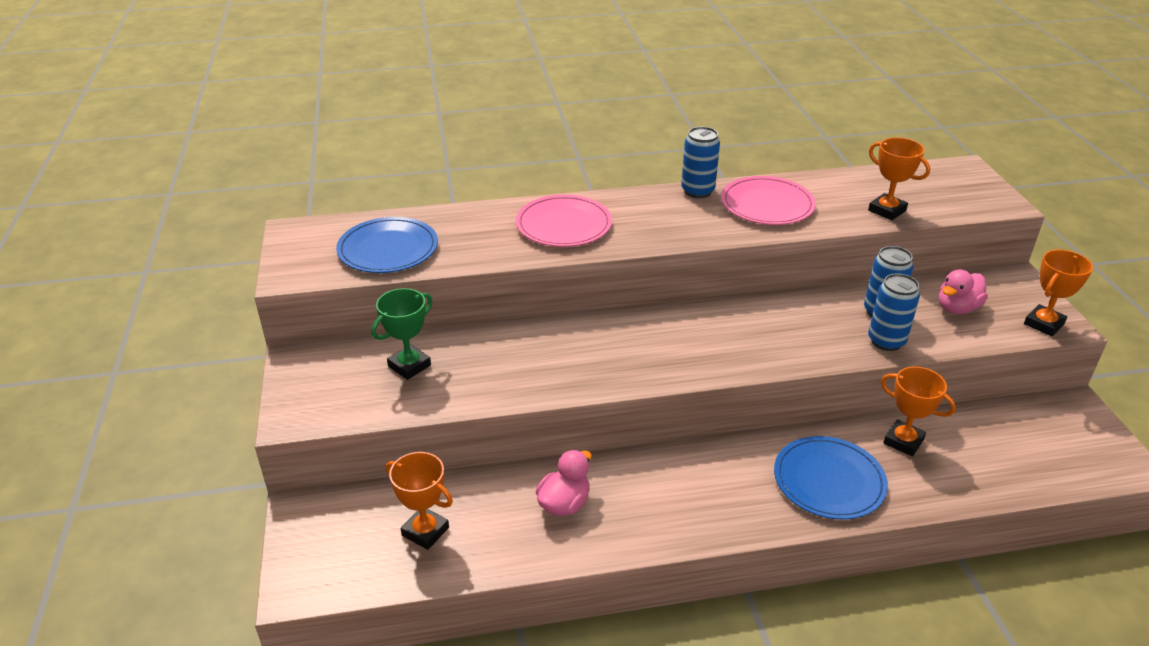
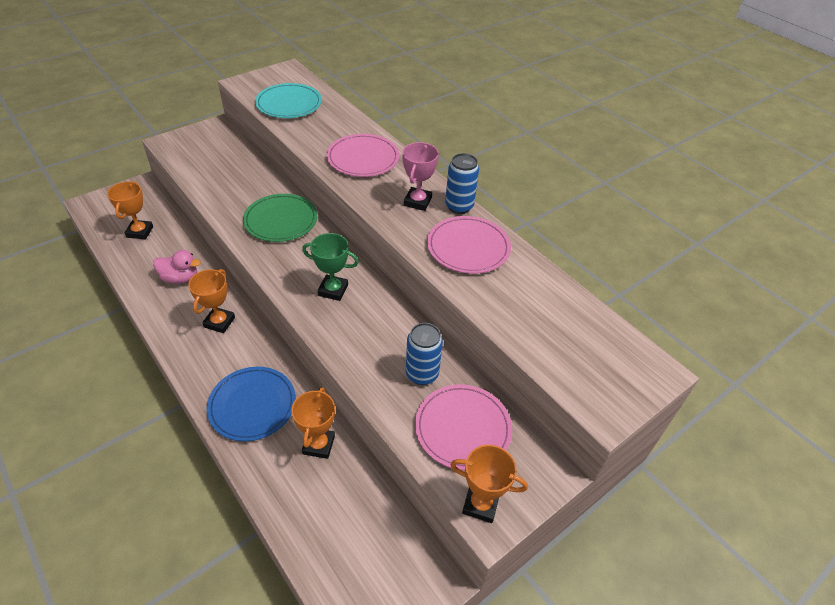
camera: 60 degrees right, 10 degrees up
blue plate [336,217,438,273] -> turquoise plate [255,83,322,118]
green trophy [372,288,433,380] -> green trophy moved to [302,233,359,301]
orange trophy [868,137,930,220] -> orange trophy moved to [188,269,235,333]
blue can [868,273,920,351] -> none
pink duck [939,269,988,314] -> pink plate [415,384,512,470]
none -> green plate [243,194,317,242]
none -> pink trophy [402,142,439,211]

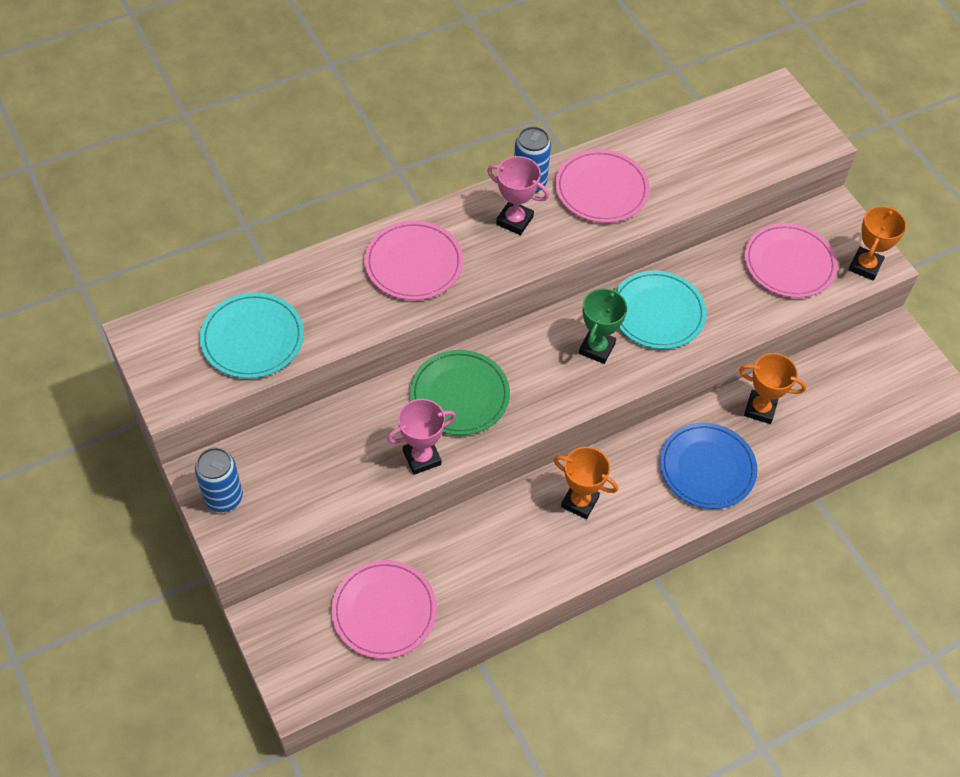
camera: 80 degrees left, 10 degrees up
orange trophy [107,181,153,239] -> pink plate [332,560,437,659]
pink duck [153,250,200,284] -> none
blue can [406,323,443,385] -> blue can moved to [195,448,243,512]
none -> pink trophy [387,399,456,475]
none -> turquoise plate [617,270,707,349]

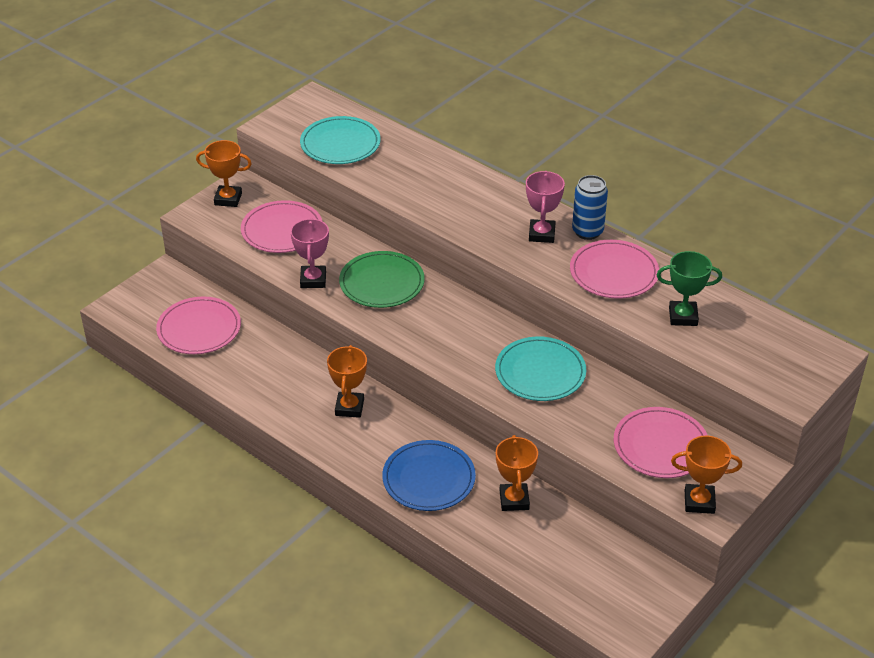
camera: 70 degrees right, 15 degrees down
blue can [195,448,243,512] -> orange trophy [196,140,252,207]
pink plate [364,221,463,300] -> pink plate moved to [241,200,322,253]
pink trophy [387,399,456,475] -> pink trophy turned 45 degrees clockwise [291,218,329,288]
green trophy [579,288,627,364] -> green trophy moved to [657,251,722,326]

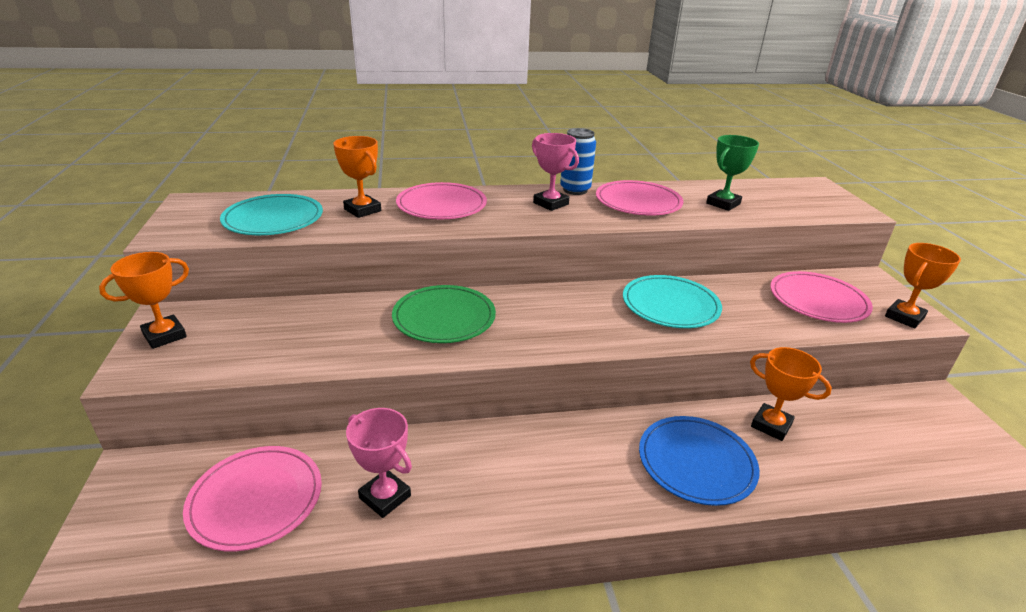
camera: 50 degrees left, 10 degrees down
pink plate [241,200,322,253] -> pink plate moved to [396,182,487,219]
pink trophy [291,218,329,288] -> pink trophy moved to [346,408,412,518]
orange trophy [327,345,367,418] -> orange trophy moved to [333,136,381,218]

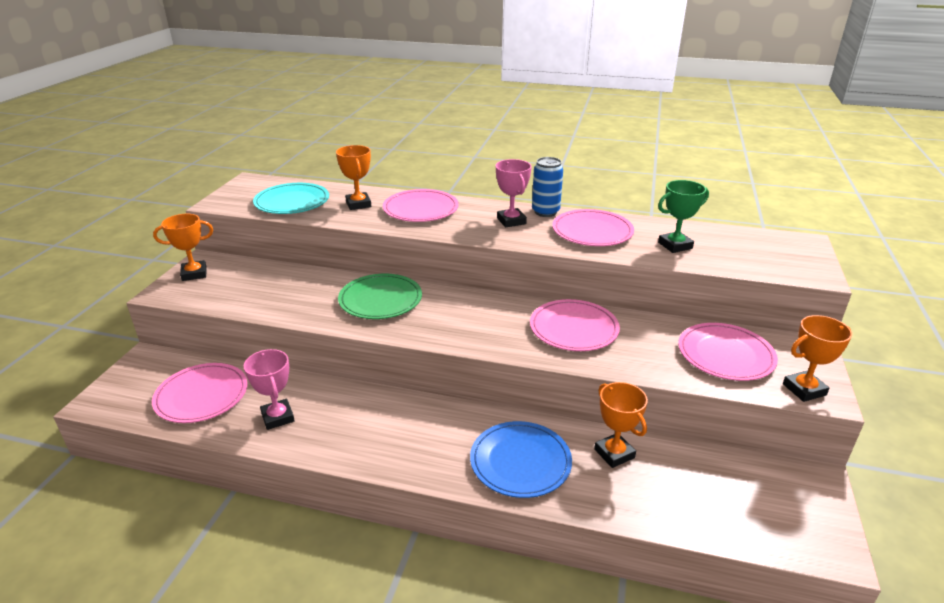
camera: 25 degrees right, 0 degrees up
turquoise plate [623,275,722,328] -> pink plate [530,299,620,351]

